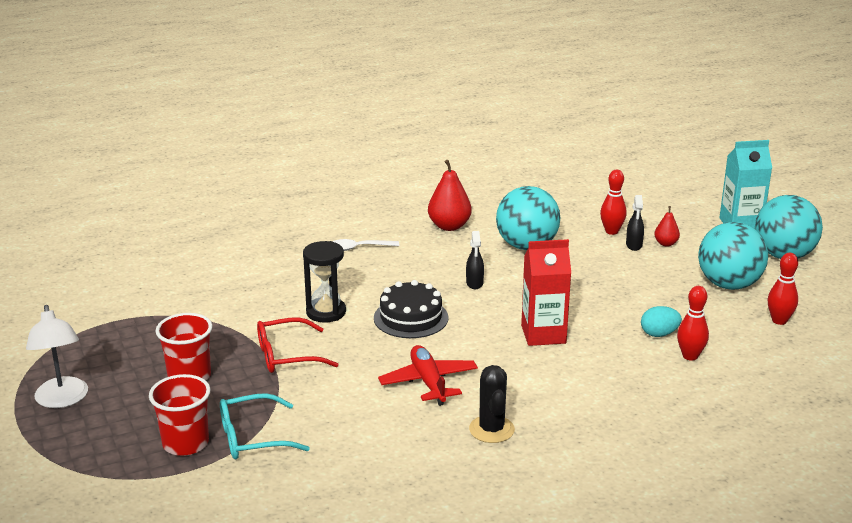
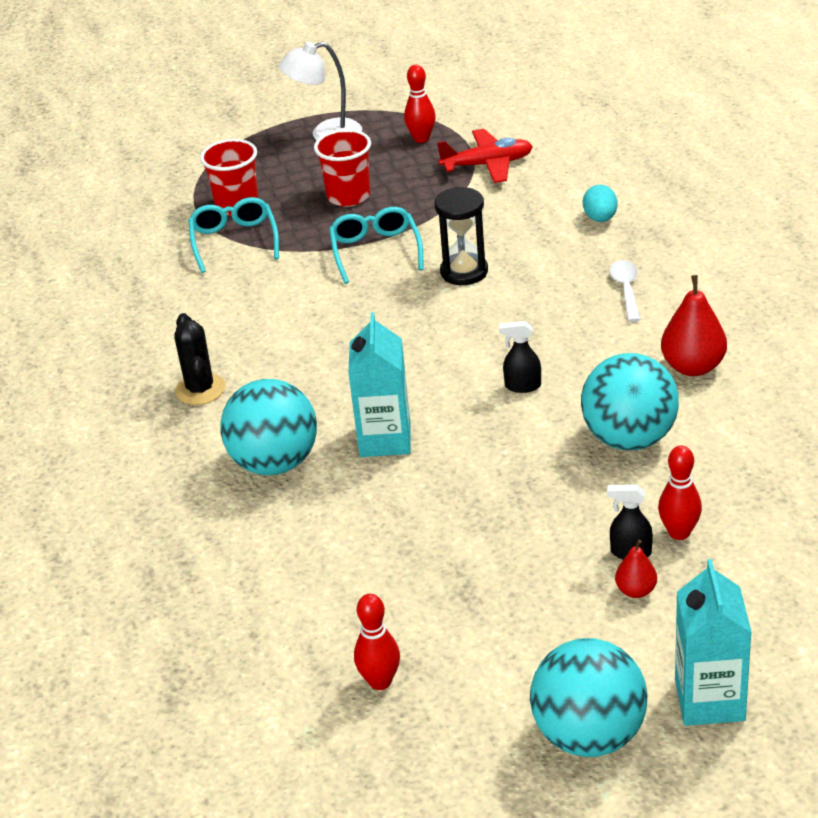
camera: 100 degrees right, 10 degrees up
red glasses [257,317,339,373] -> turquoise glasses [329,207,424,284]
black cake [374,280,449,338] -> none
red plane [378,345,478,406] -> red plane moved to [437,129,533,183]
black cactus [469,365,515,443] -> black cactus turned 75 degrees clockwise [174,313,225,405]
red carton [521,239,571,346] -> turquoise carton [348,312,411,457]
turquoise egg [641,306,682,337] -> turquoise egg moved to [583,185,618,222]
red bowling pin [677,286,709,361] -> red bowling pin moved to [404,65,436,143]
turquoise ball [698,222,768,290] -> turquoise ball moved to [220,379,317,475]

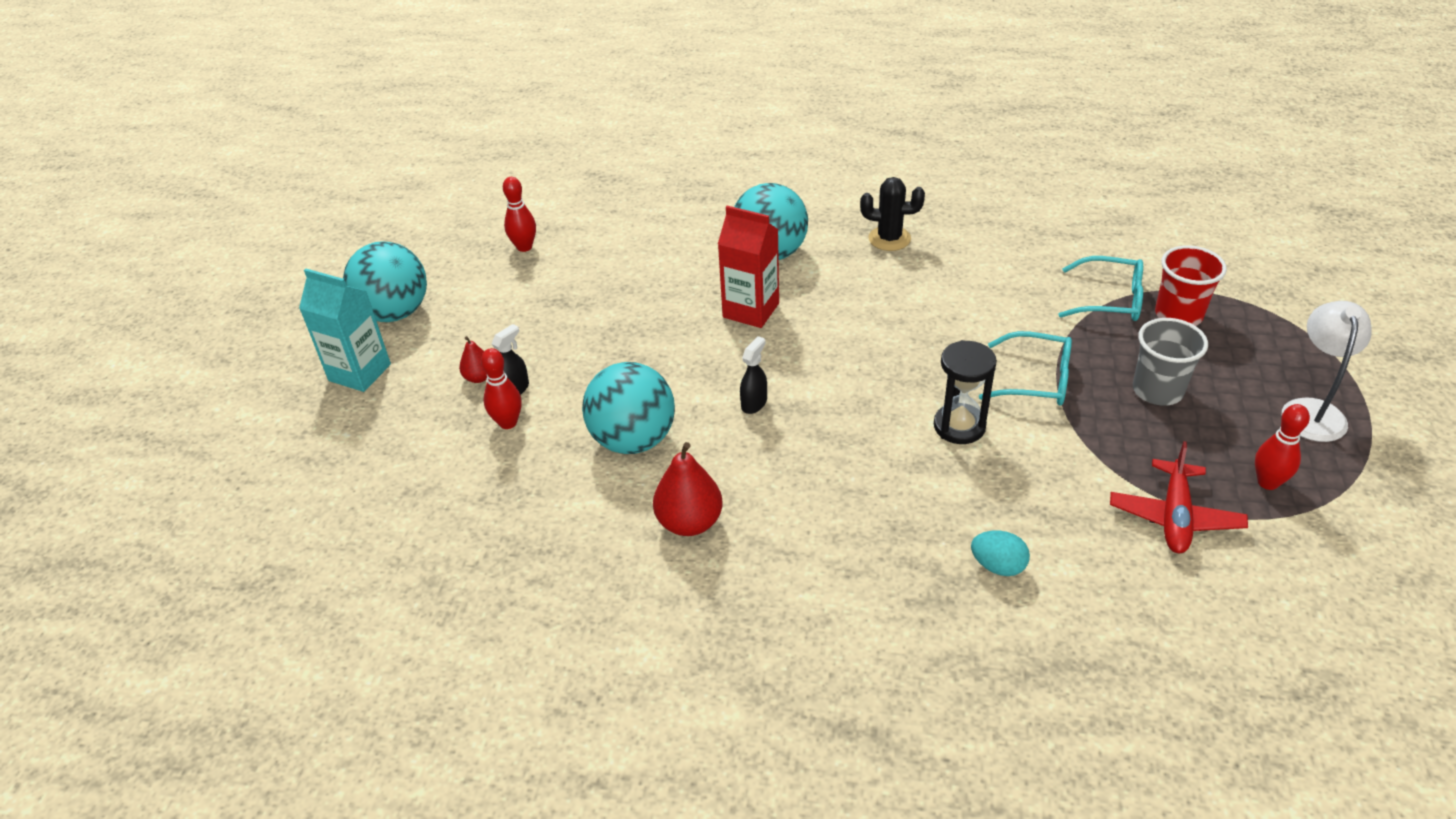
camera: 115 degrees right, 5 degrees up
red cup [314,129,371,207] -> grey cup [1133,318,1208,406]
turquoise carton [348,312,411,457] -> red carton [718,206,779,328]
white spoon [610,260,641,322] -> none

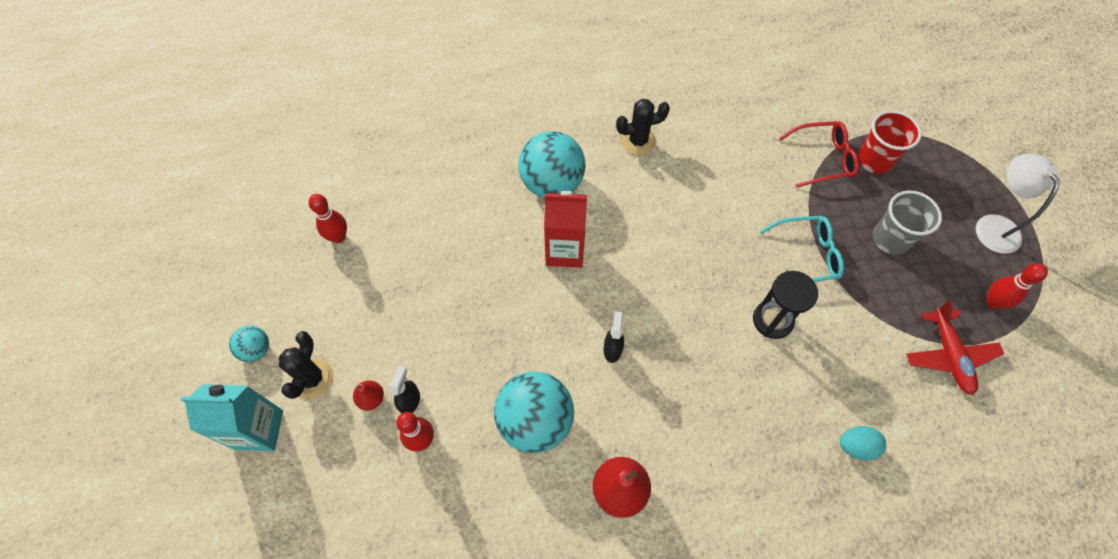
camera: 25 degrees left, 20 degrees up
turquoise ball [343,241,427,322] -> turquoise ball [229,326,269,362], size x0.49
turquoise glasses [1058,256,1143,321] -> red glasses [779,121,859,188]
none -> black cactus [279,331,334,399]

